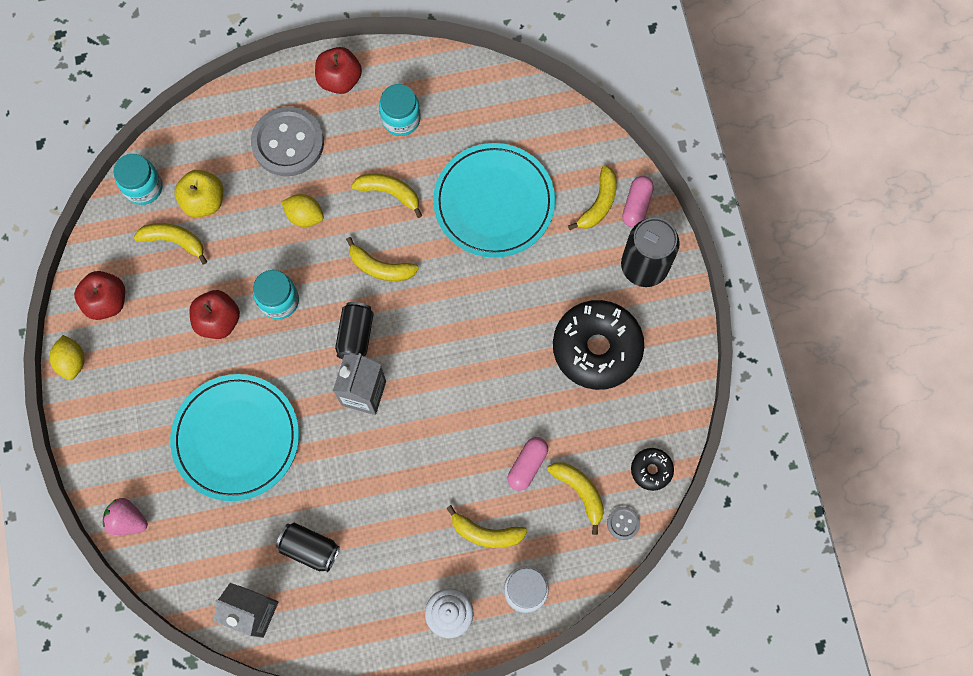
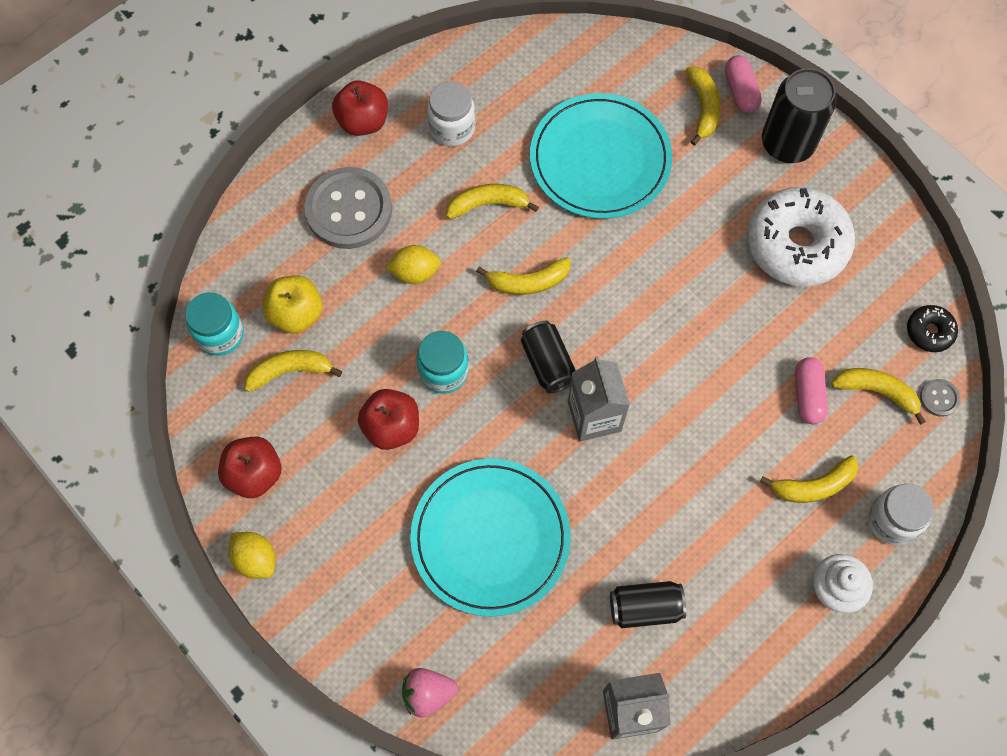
camera: 30 degrees left, 5 degrees down
turquoise jar [379,84,421,136] -> white jar [427,81,475,146]
black donut [553,300,644,390] -> white donut [747,187,855,287]

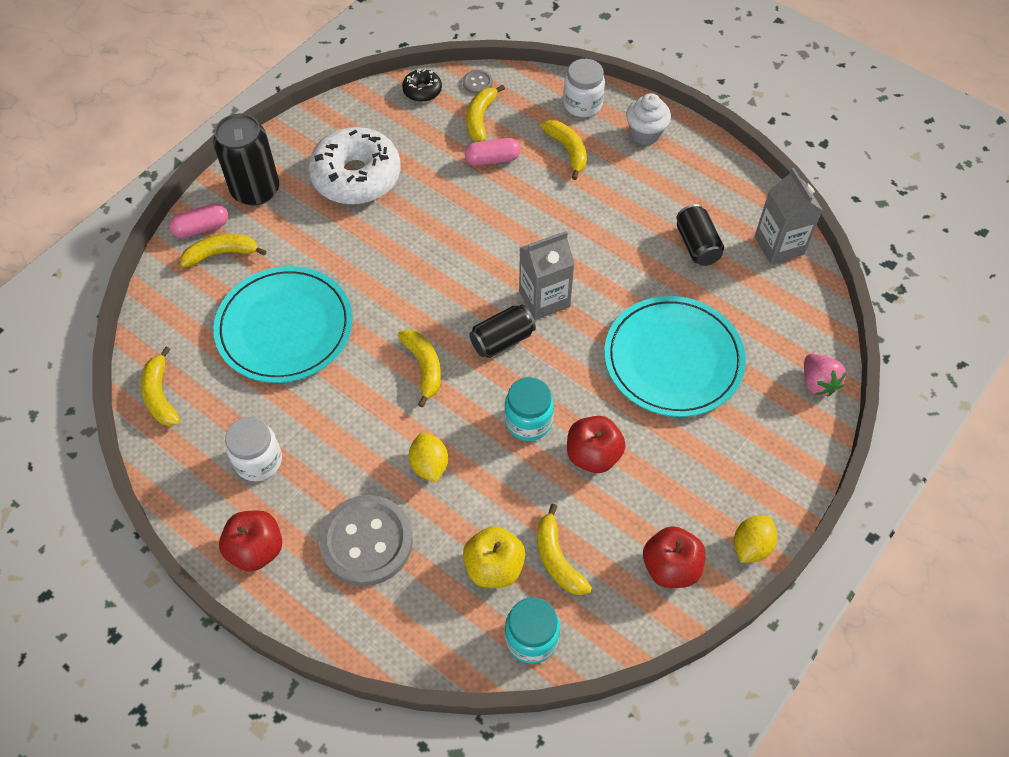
camera: 100 degrees left, 10 degrees down
yellow banana [446,184,539,219] -> yellow banana moved to [141,347,180,426]

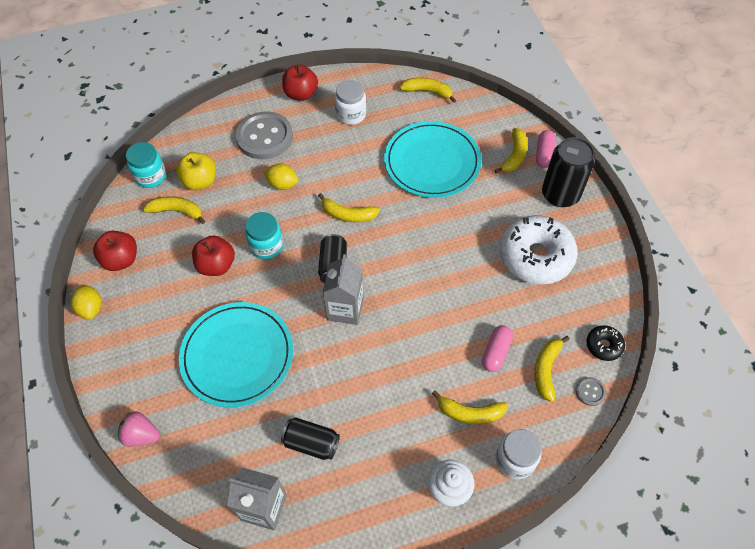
camera: 125 degrees right, 0 degrees up
yellow banana [466,85,505,142] -> yellow banana turned 120 degrees counterclockwise [534,336,570,402]

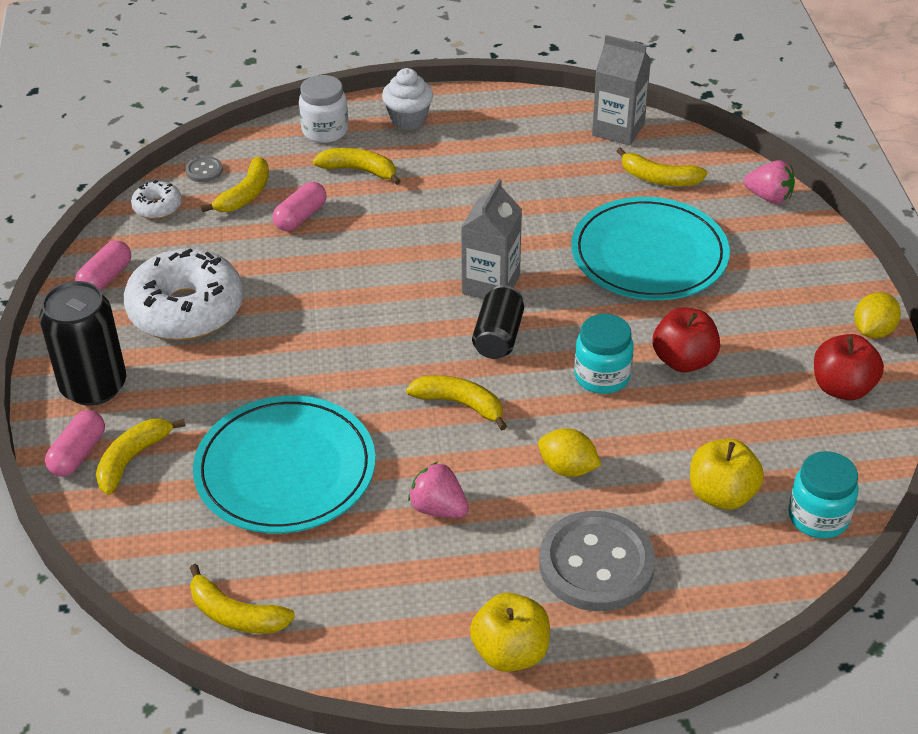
camera: 170 degrees left, 15 degrees down
yellow lemon [71,285,102,320] -> yellow lemon turned 45 degrees clockwise [854,292,901,338]
yellow banana [144,196,205,224] -> yellow banana moved to [617,147,708,186]
black can [281,417,340,460] -> none
red apple [282,65,318,101] -> yellow apple [470,593,550,672]
white jar [335,80,366,125] -> none
black donut [586,325,625,361] -> white donut [131,180,182,219]
none -> pink capsule [75,240,131,291]
none -> pink strawberry [408,462,469,518]

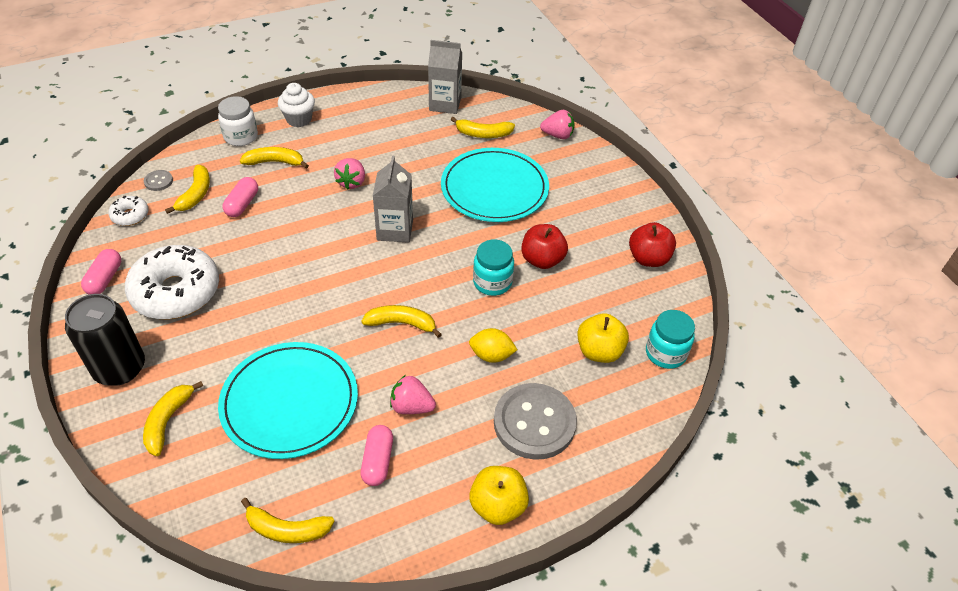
camera: 20 degrees left, 5 degrees up
pink capsule [45,410,105,477] -> pink capsule moved to [361,425,393,486]
black can [472,285,524,359] -> none
yellow lemon [854,292,901,338] -> none
none -> pink strawberry [334,158,365,190]

